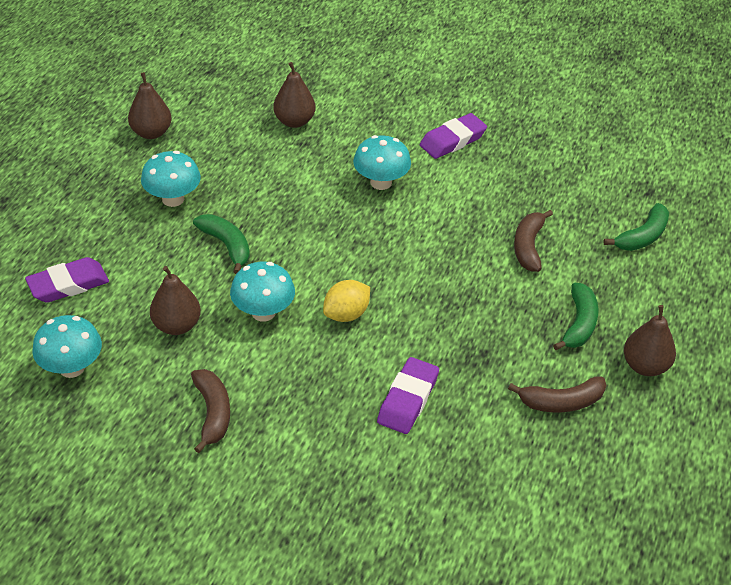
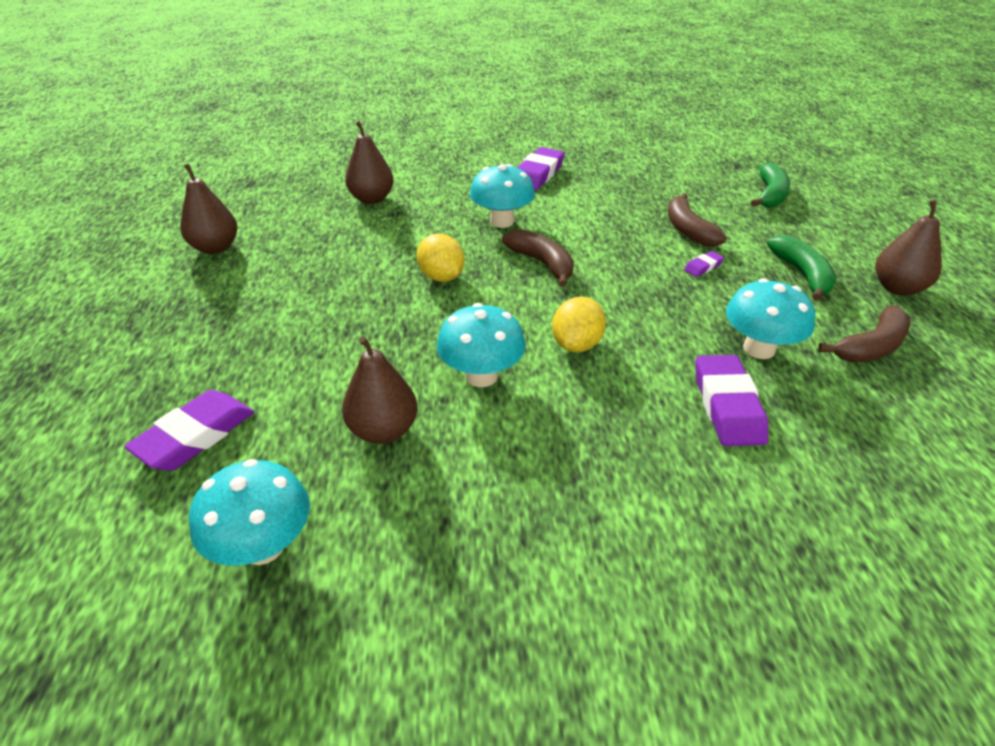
camera: 25 degrees left, 5 degrees down
turquoise mushroom [141,151,201,207] -> turquoise mushroom moved to [726,278,815,359]
brown banana [191,369,230,453] -> brown banana moved to [502,229,574,287]
green banana [193,214,250,274] -> none
none -> yellow lemon [417,233,465,282]
none -> purple eraser [684,251,724,277]

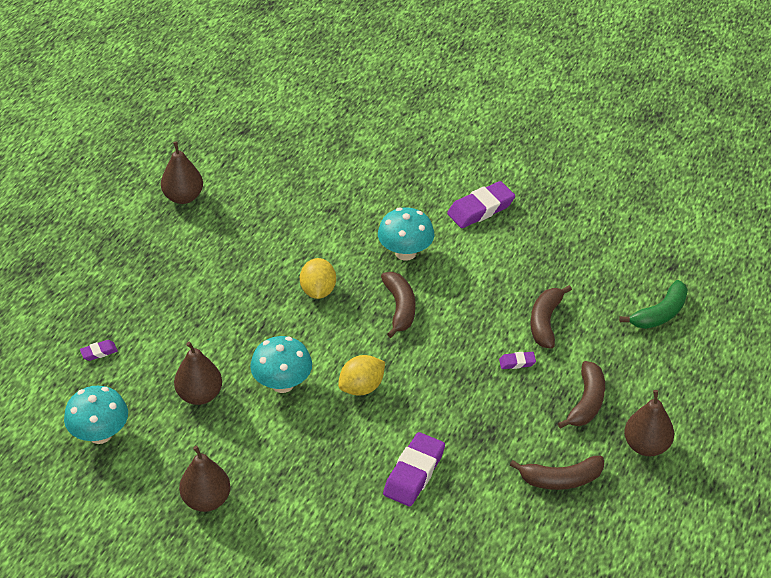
camera: 30 degrees right, 5 degrees up
purple eraser [124,390,254,471] -> purple eraser [80,340,118,361], size x0.48
brown pear [345,121,393,204] -> brown pear moved to [179,446,231,512]
turquoise mushroom [726,278,815,359] -> none
green banana [767,235,836,301] -> brown banana [558,361,605,429]

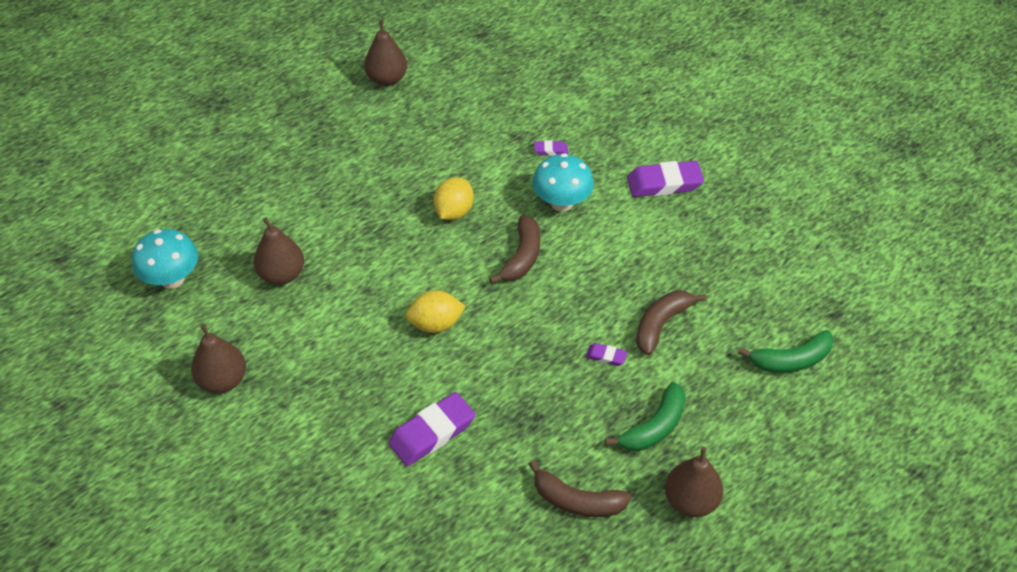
camera: 25 degrees right, 5 degrees up
purple eraser [80,340,118,361] -> purple eraser moved to [534,140,568,156]
turquoise mushroom [250,336,312,393] -> none
brown banana [558,361,605,429] -> green banana [605,382,686,452]

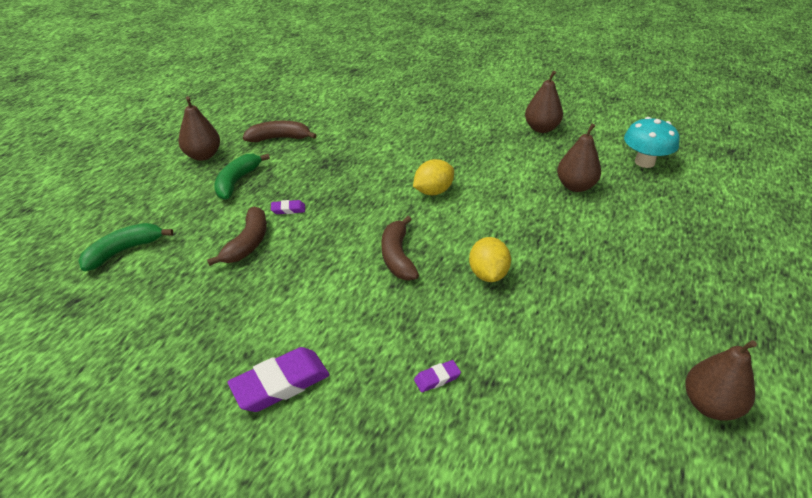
camera: 155 degrees right, 10 degrees down
purple eraser [388,392,475,466] -> none
turquoise mushroom [532,153,594,211] -> none

